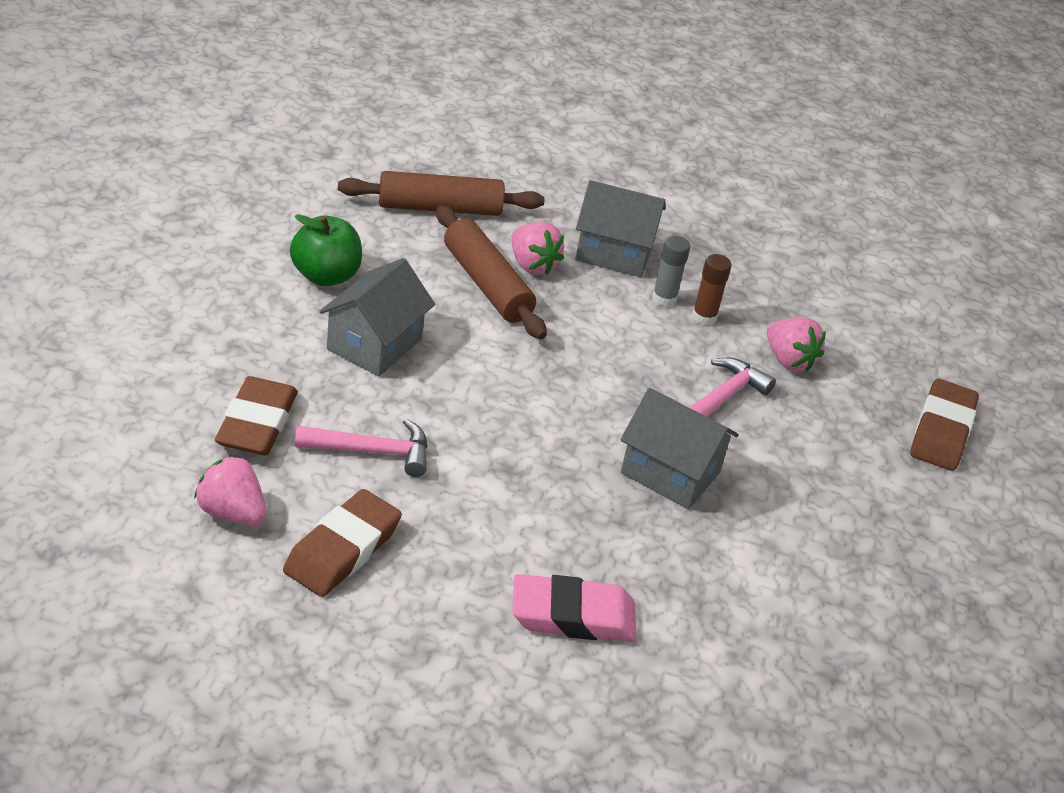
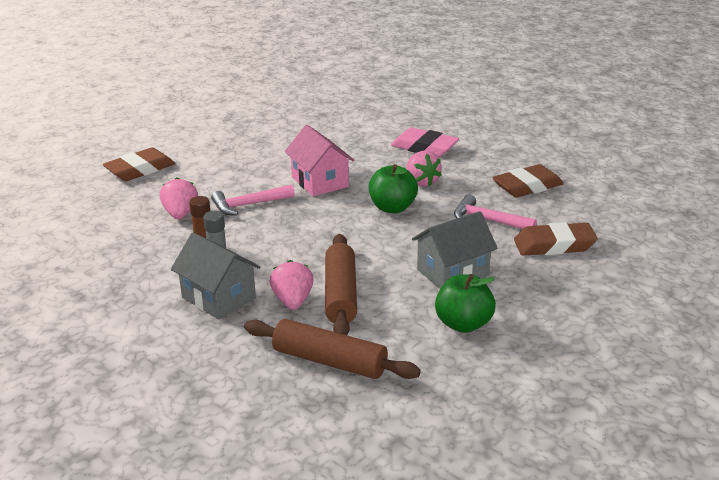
camera: 145 degrees left, 10 degrees down
pink strawberry [194,455,266,525] -> pink strawberry moved to [407,151,442,187]
brown eraser [215,376,298,455] -> brown eraser turned 45 degrees clockwise [514,222,598,256]
grey house [620,388,739,509] -> pink house [285,125,354,197]
none -> green apple [369,164,418,213]

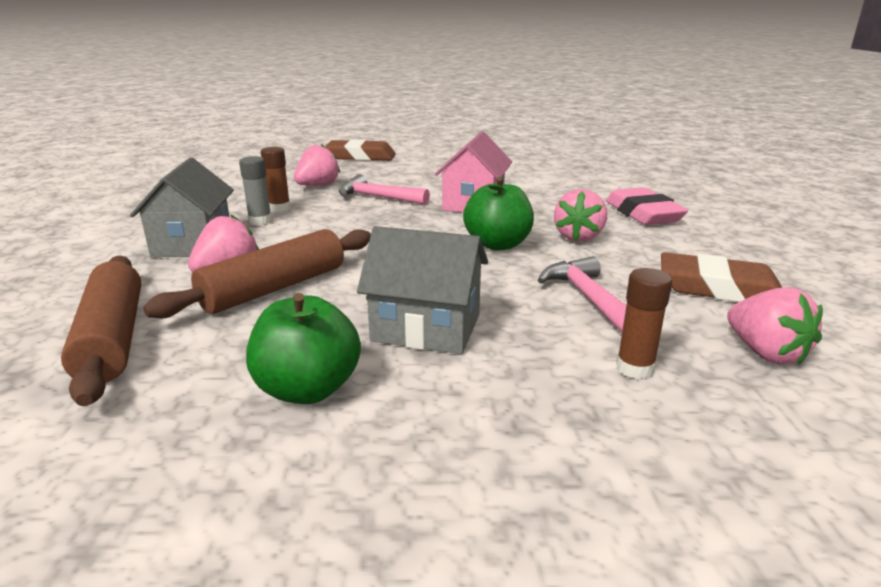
camera: 45 degrees right, 5 degrees down
brown eraser [514,222,598,256] -> brown glue stick [616,268,672,379]
none -> pink strawberry [727,287,823,365]

